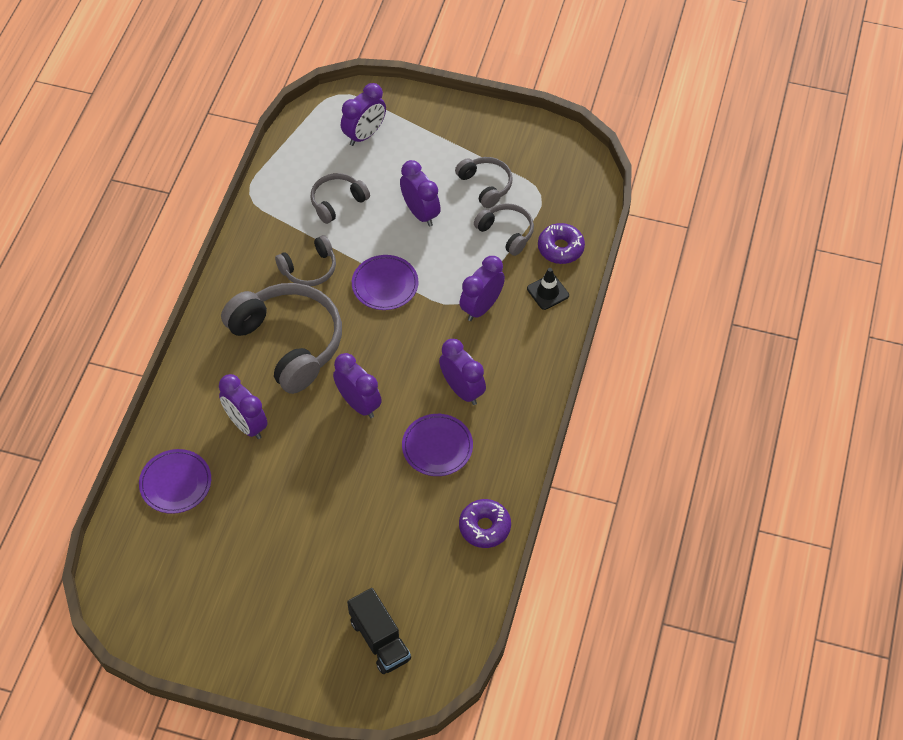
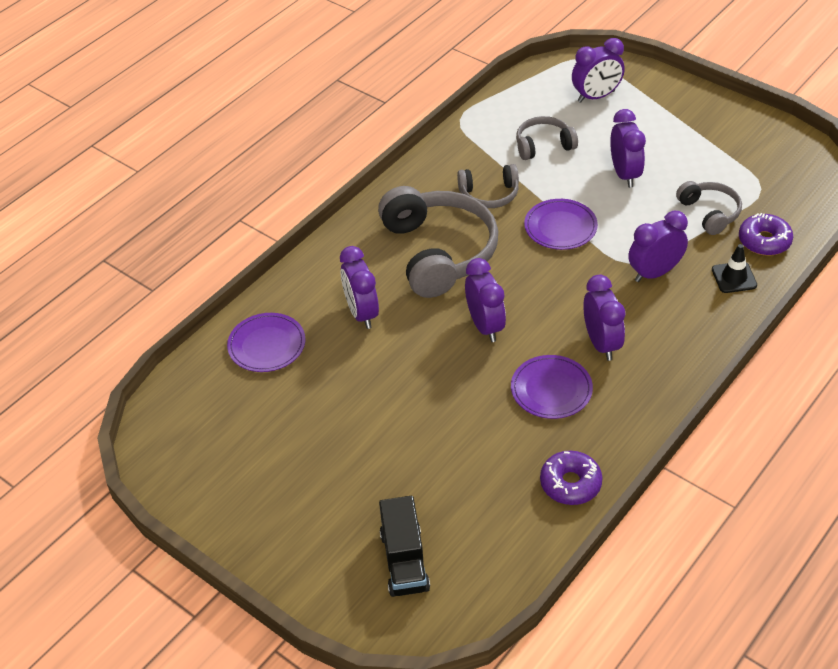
camera: 25 degrees right, 10 degrees down
grey headphones [455,157,513,208] -> none

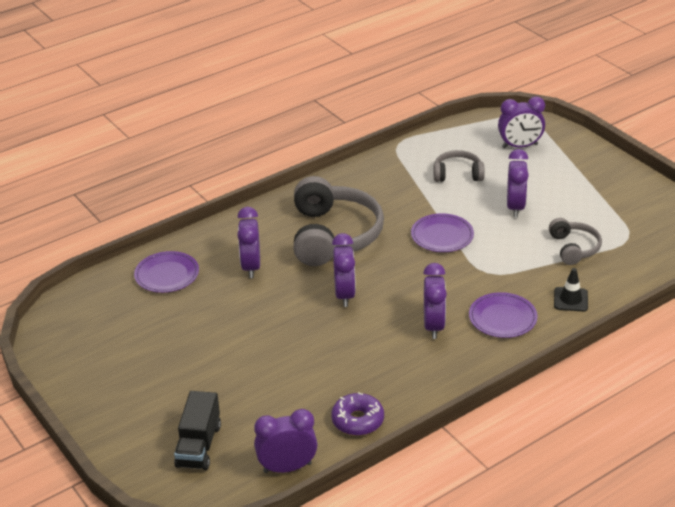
camera: 15 degrees right, 10 degrees down
grey headphones [457,164,519,208] -> none
purple plate [511,355,593,419] -> purple plate moved to [469,292,538,338]
purple clock [628,211,688,282] -> purple clock moved to [254,409,317,473]
purple donut [739,213,793,256] -> none

